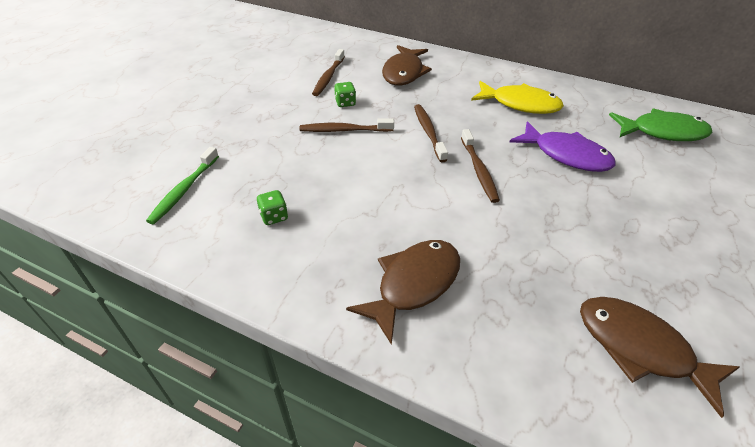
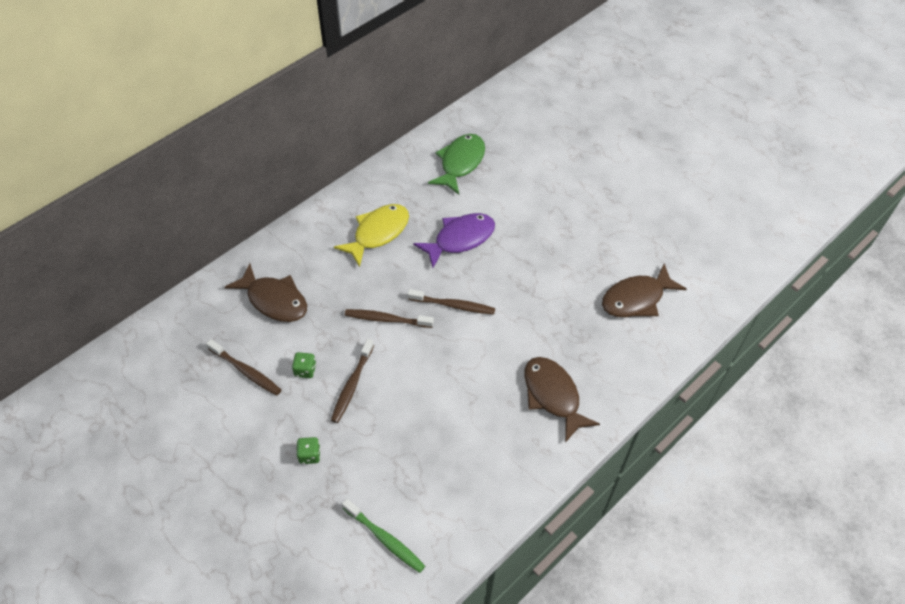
camera: 70 degrees left, 10 degrees up
green dice [257,190,288,225] -> green dice moved to [297,437,320,464]

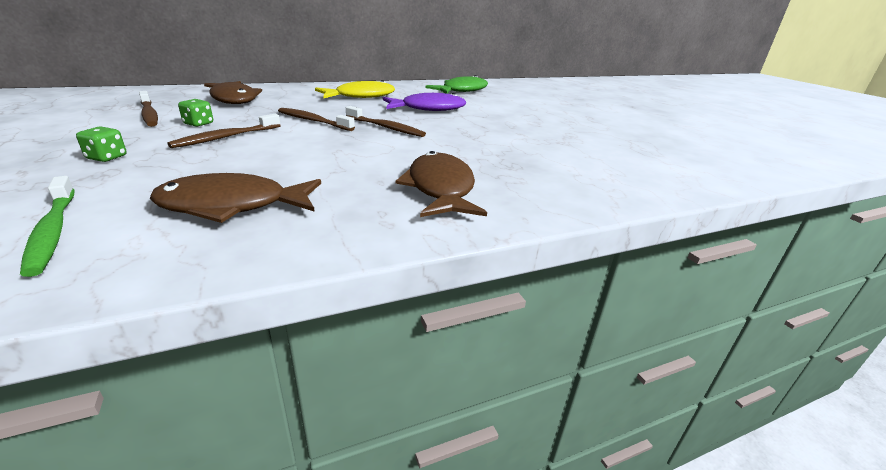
camera: 20 degrees right, 25 degrees down
brown fish [602,263,687,317] -> brown fish moved to [150,173,321,223]

